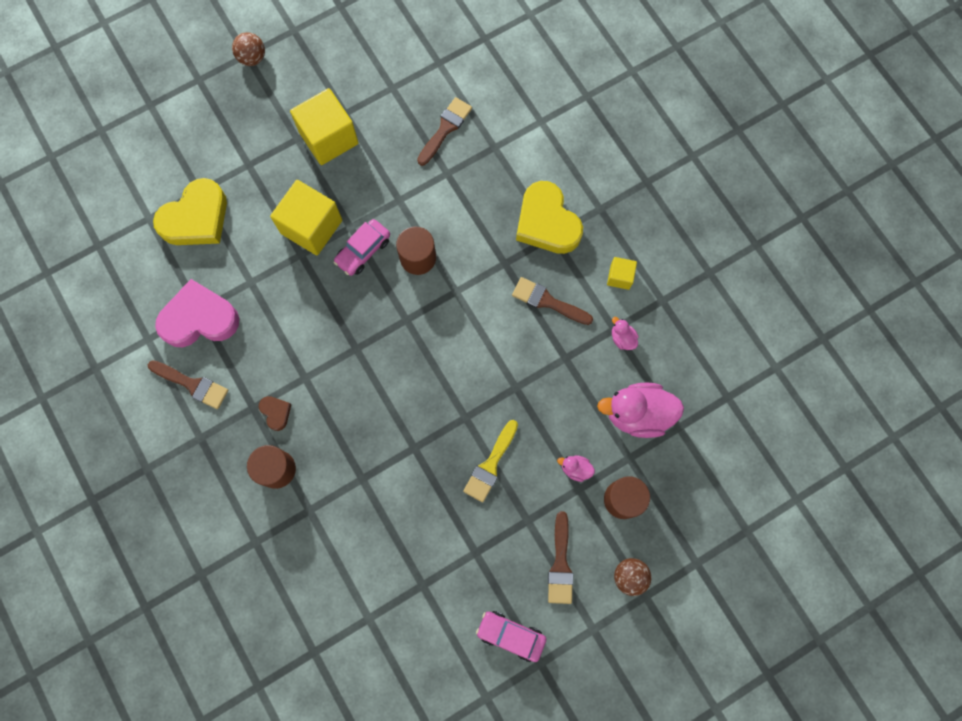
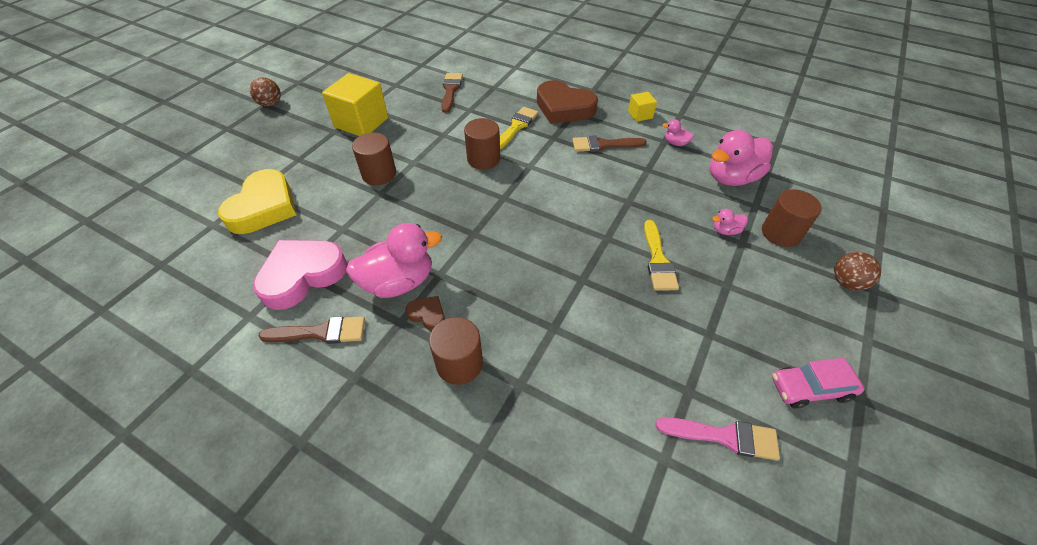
camera: 30 degrees left, 25 degrees down
yellow cube [270,180,342,255] -> brown cylinder [352,133,396,185]
pink car [334,219,390,276] -> none
yellow heart [516,181,583,254] -> brown heart [537,80,598,124]
brown brush [548,511,573,604] -> none
none -> pink duck [346,223,442,298]
none -> yellow brush [500,107,538,149]
none -> pink brush [656,417,780,461]

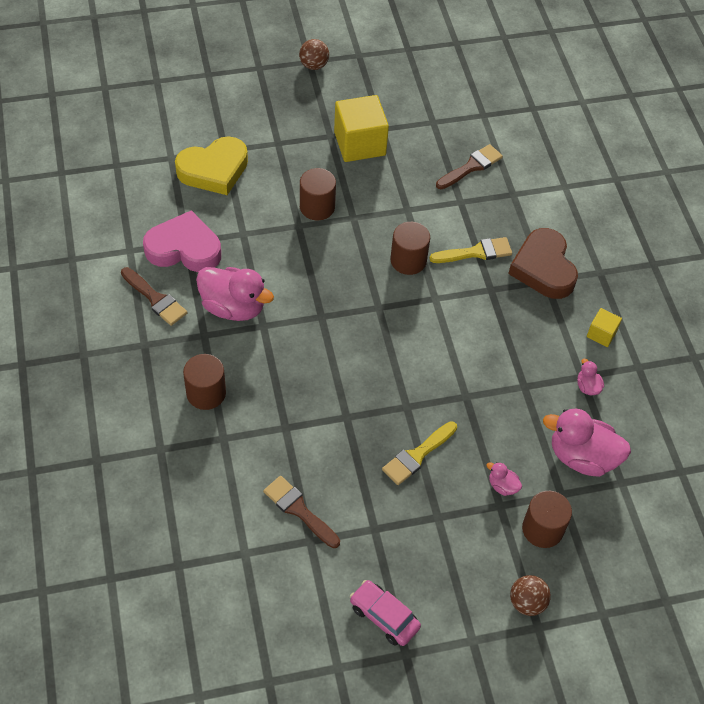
camera: 45 degrees right, 5 degrees up
brown heart [406,296,445,331] -> none
brown brush [572,136,647,152] -> brown brush moved to [263,476,340,548]
pink brush [656,417,780,461] -> none

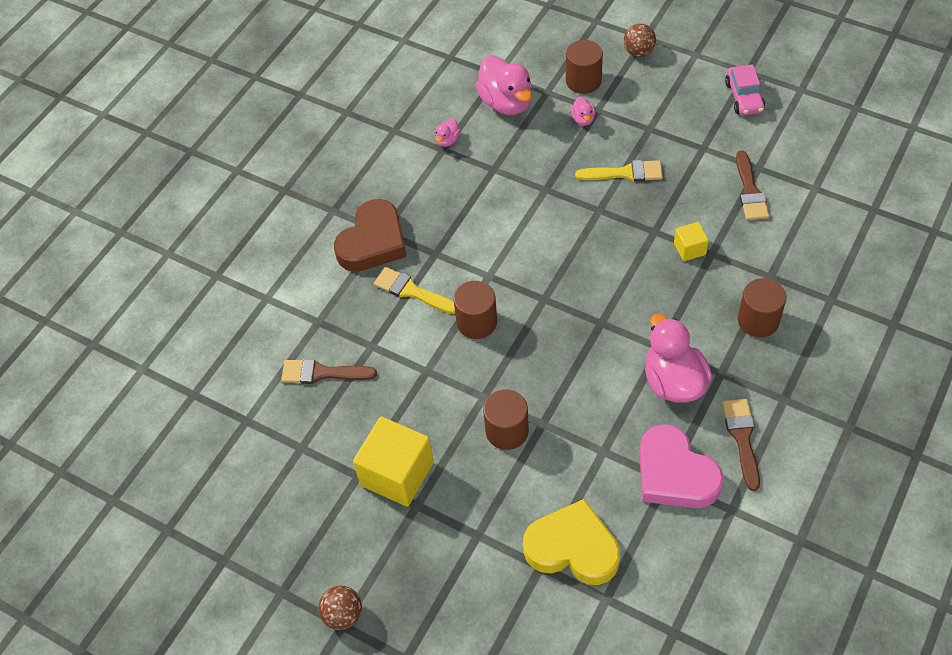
camera: 130 degrees left, 0 degrees up
yellow cube [587,308,622,347] -> yellow cube moved to [674,222,709,261]

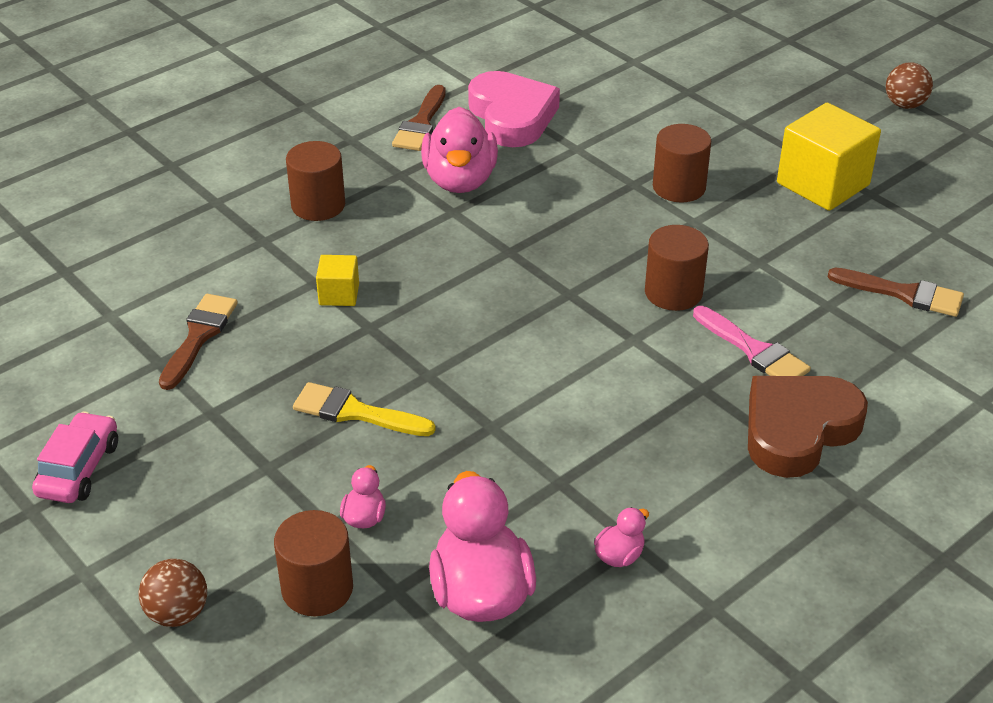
camera: 165 degrees left, 15 degrees down
yellow brush [374,267,455,314] -> pink brush [693,306,811,376]
yellow heart [523,499,620,585] -> none

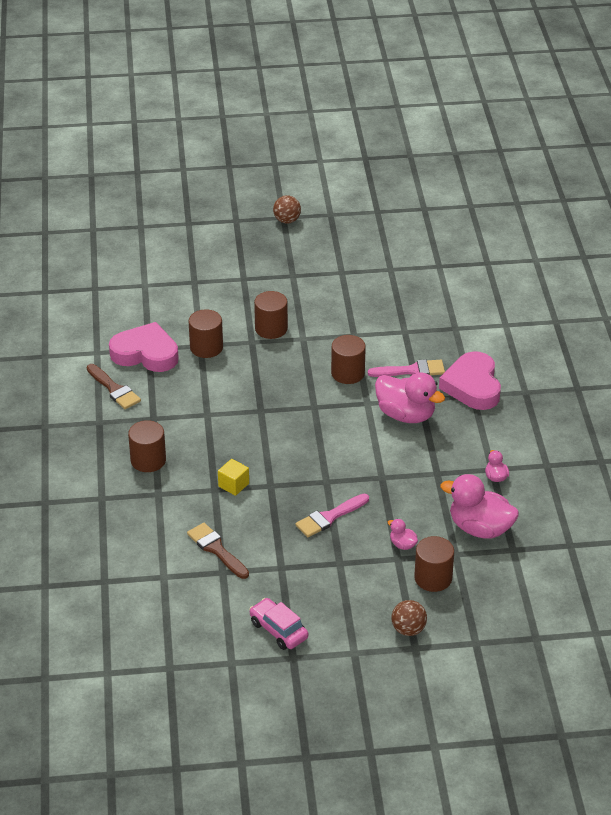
camera: 55 degrees left, 0 degrees up
yellow brush [293,382,436,436] -> pink brush [295,494,369,537]
pink duck [421,107,498,193] -> pink duck moved to [375,372,445,423]
brown heart [748,376,868,478] -> pink heart [439,351,501,410]
yellow cube [777,103,881,211] -> none
brown brush [828,268,964,317] -> none
none -> brown cylinder [189,309,223,358]

